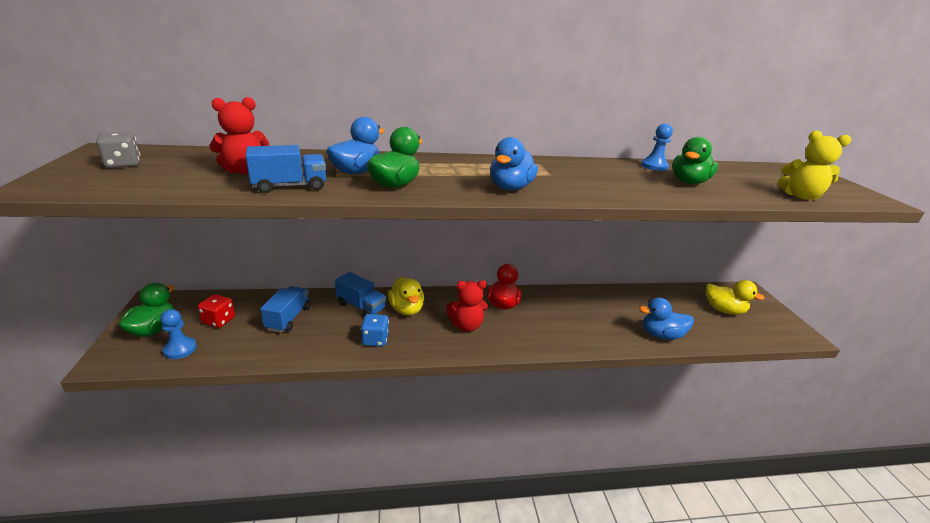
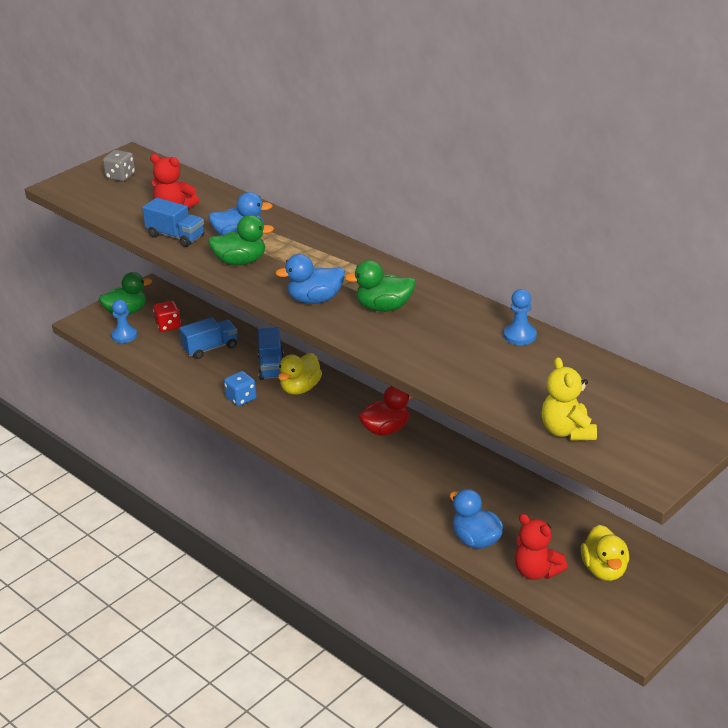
camera: 55 degrees right, 5 degrees up
red teddy bear [446,280,488,332] -> red teddy bear moved to [515,514,567,580]
green duck [672,137,718,184] -> green duck moved to [344,260,415,312]

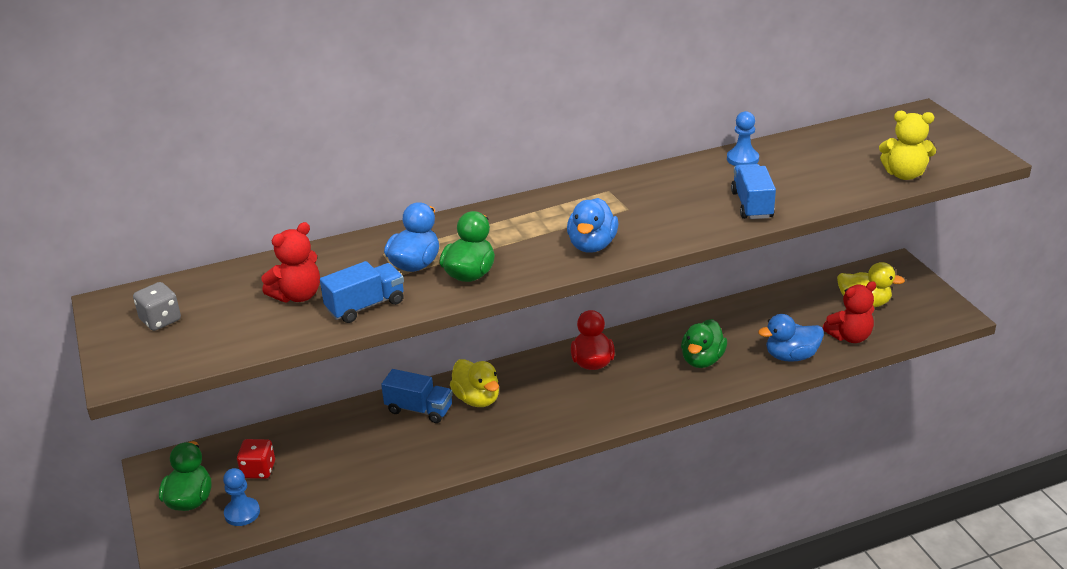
camera: 65 degrees left, 0 degrees up
blue truck [179,317,237,359] -> blue truck moved to [731,164,776,219]
blue dice [224,371,257,406] -> none
green duck [344,260,415,312] -> green duck moved to [681,319,727,368]

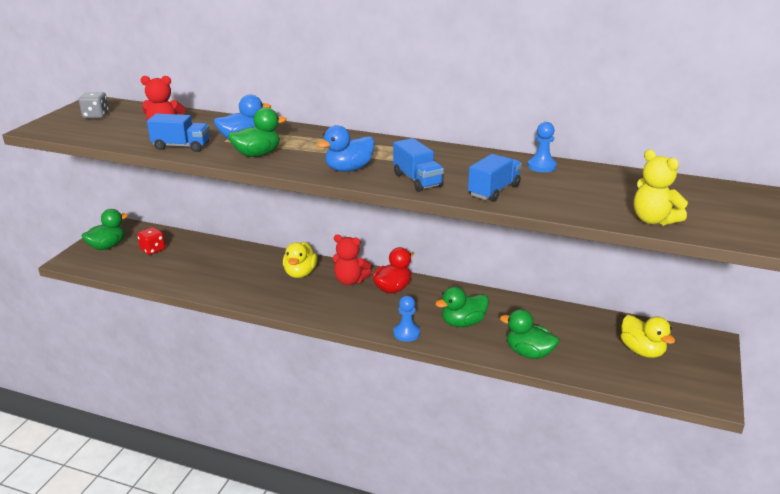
camera: 40 degrees right, 5 degrees down
blue pawn [223,468,260,526] -> blue pawn moved to [393,296,420,342]
blue truck [381,369,453,423] -> blue truck moved to [393,138,444,192]
blue duck [758,314,824,362] -> green duck [500,309,559,359]
red teddy bear [822,281,876,343] -> red teddy bear moved to [333,235,371,285]

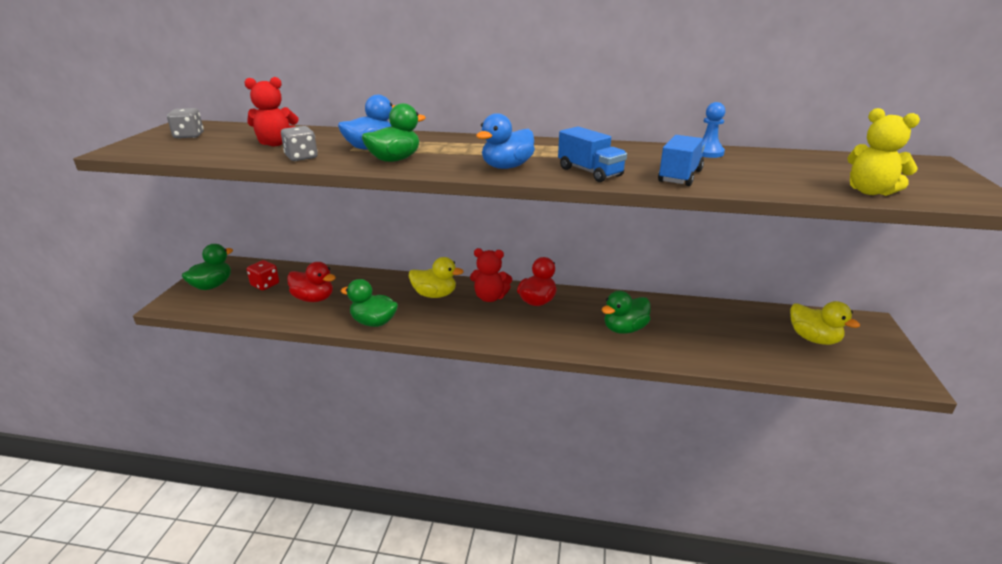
camera: 10 degrees left, 0 degrees up
blue truck [147,113,209,152] -> grey dice [281,126,318,161]
yellow duck [283,242,318,278] -> yellow duck turned 75 degrees counterclockwise [409,257,464,298]
blue pawn [393,296,420,342] -> none
green duck [500,309,559,359] -> green duck moved to [341,279,398,327]
none -> red duck [287,262,336,302]

